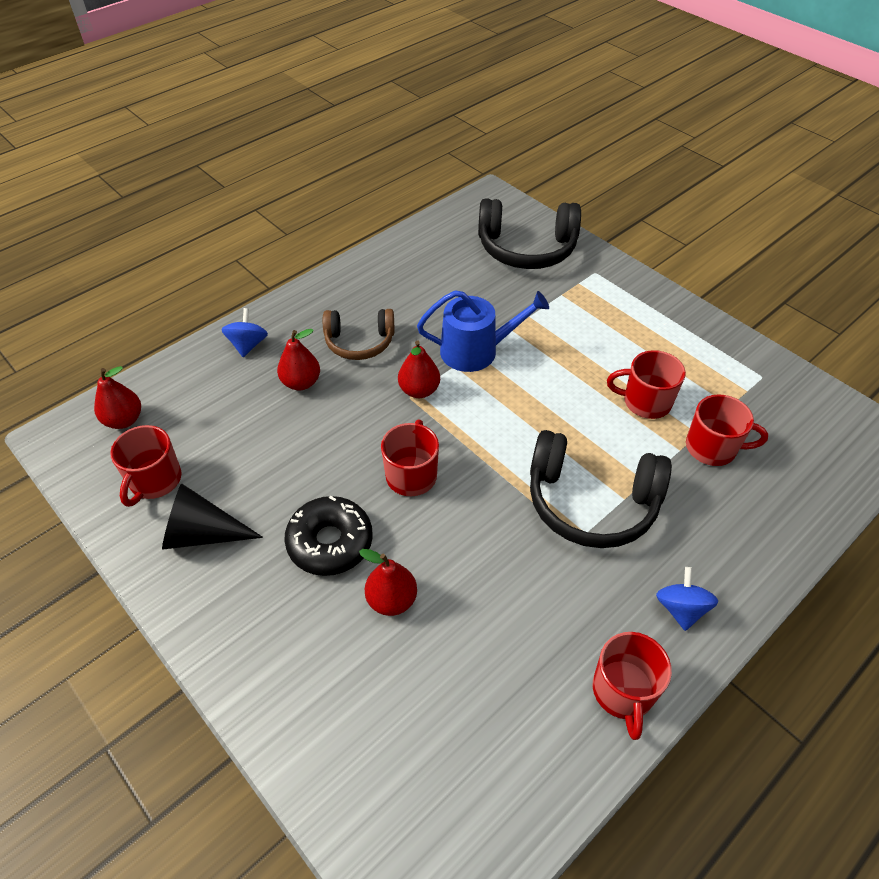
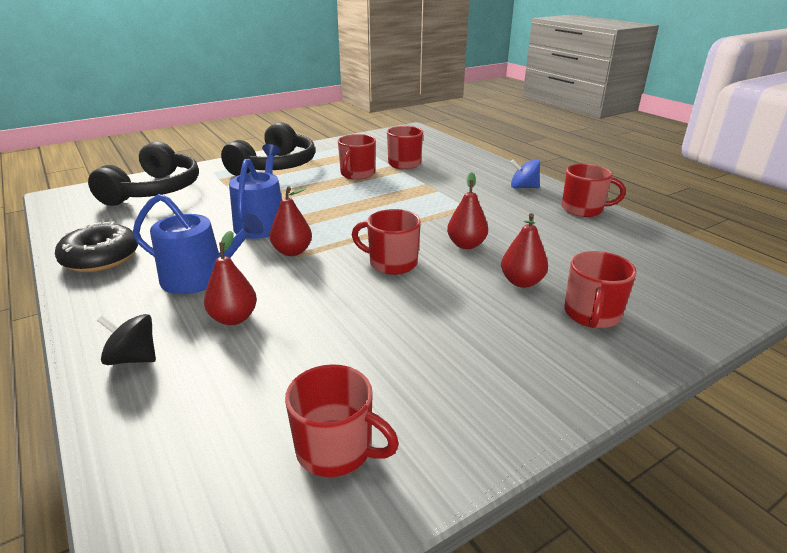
camera: 80 degrees left, 20 degrees down
red pear [94,366,141,429] -> red pear moved to [447,172,488,249]
black cone [162,483,263,550] -> none
blue spinning top [221,308,268,357] -> black spinning top [97,314,156,365]
black donut [284,496,373,576] -> black donut moved to [55,221,138,272]
brown headphones [323,309,394,360] -> blue watering can [133,194,263,294]
black headphones [530,430,672,548] -> black headphones moved to [221,122,315,176]
none -> red mug [564,251,637,328]

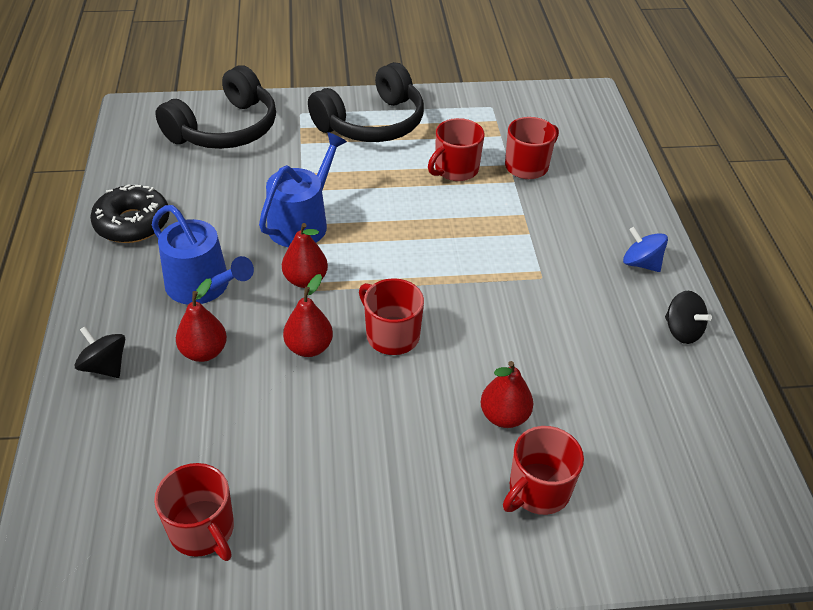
camera: 25 degrees right, 15 degrees up
red pear [447,172,488,249] -> red pear moved to [283,274,333,357]
red mug [562,164,626,217] -> black spinning top [665,291,712,344]

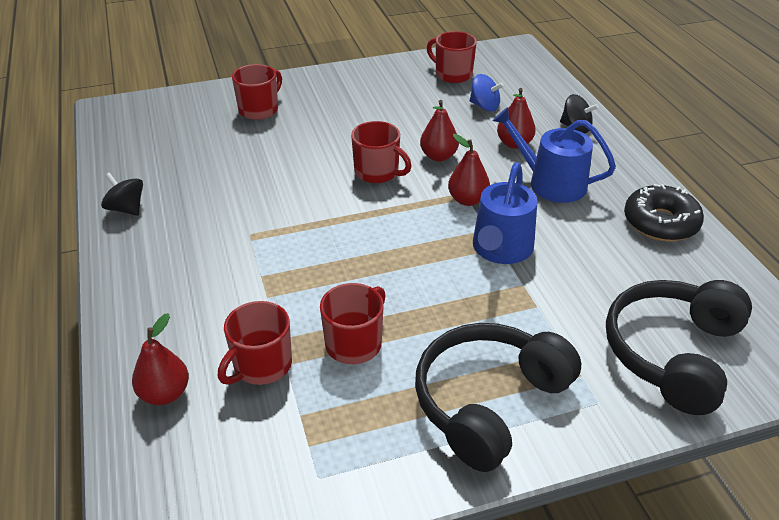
camera: 170 degrees right, 5 degrees down
red pear [481,361,533,428] -> red pear moved to [132,313,189,405]
blue spinning top [623,227,668,272] -> blue spinning top moved to [470,74,504,111]

